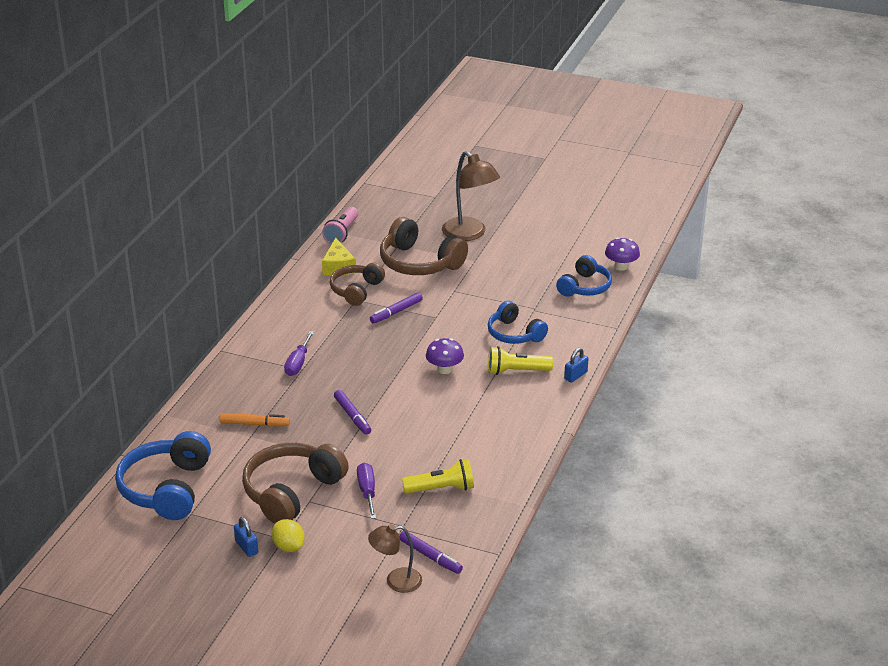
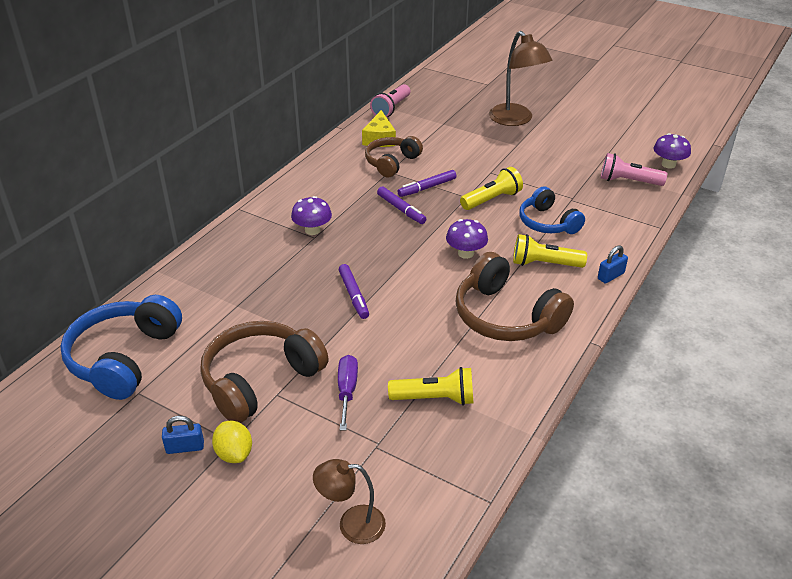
camera: 10 degrees right, 5 degrees up
orange marker [220,413,290,426] -> none
blue padlock [234,517,258,557] -> blue padlock turned 75 degrees counterclockwise [162,416,204,454]
purple screwdriver [284,331,314,376] -> purple mushroom [291,196,332,235]
brown headphones [380,217,468,275] -> brown headphones moved to [455,252,574,341]
purple marker [399,531,463,574] -> purple marker moved to [377,186,426,224]
blue headphones [556,255,612,297] -> pink flashlight [601,153,667,186]
none -> yellow flashlight [460,167,523,210]

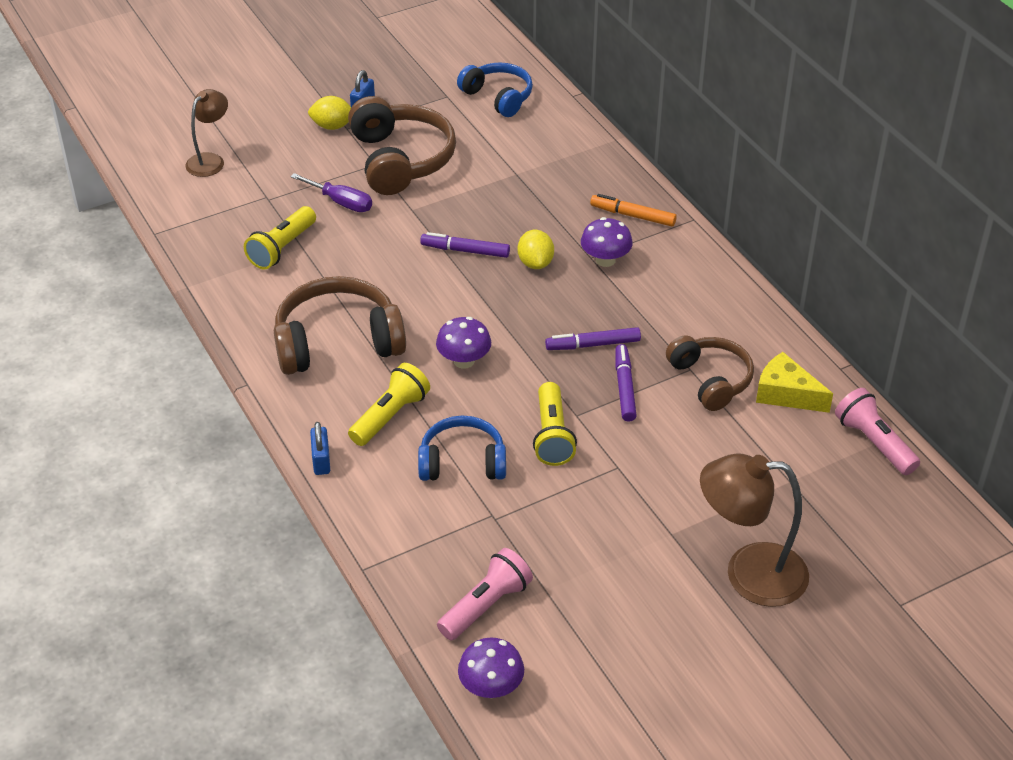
camera: 120 degrees right, 5 degrees up
blue headphones [60,295,182,400] -> blue headphones [457,63,533,117], size x0.65
none -> yellow lemon [518,230,554,269]
none -> orange marker [590,194,677,226]

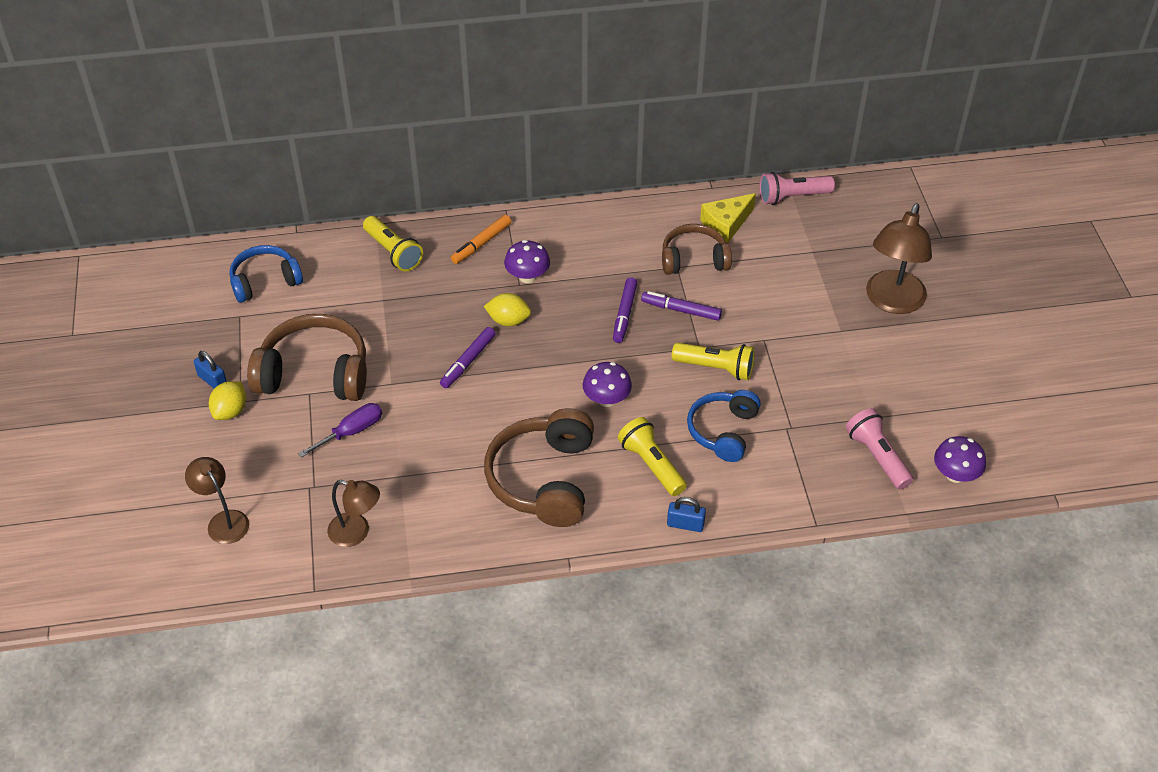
camera: 70 degrees left, 5 degrees up
yellow flashlight [244,206,316,270] -> yellow flashlight moved to [363,216,423,272]
none -> brown lamp [327,480,380,547]

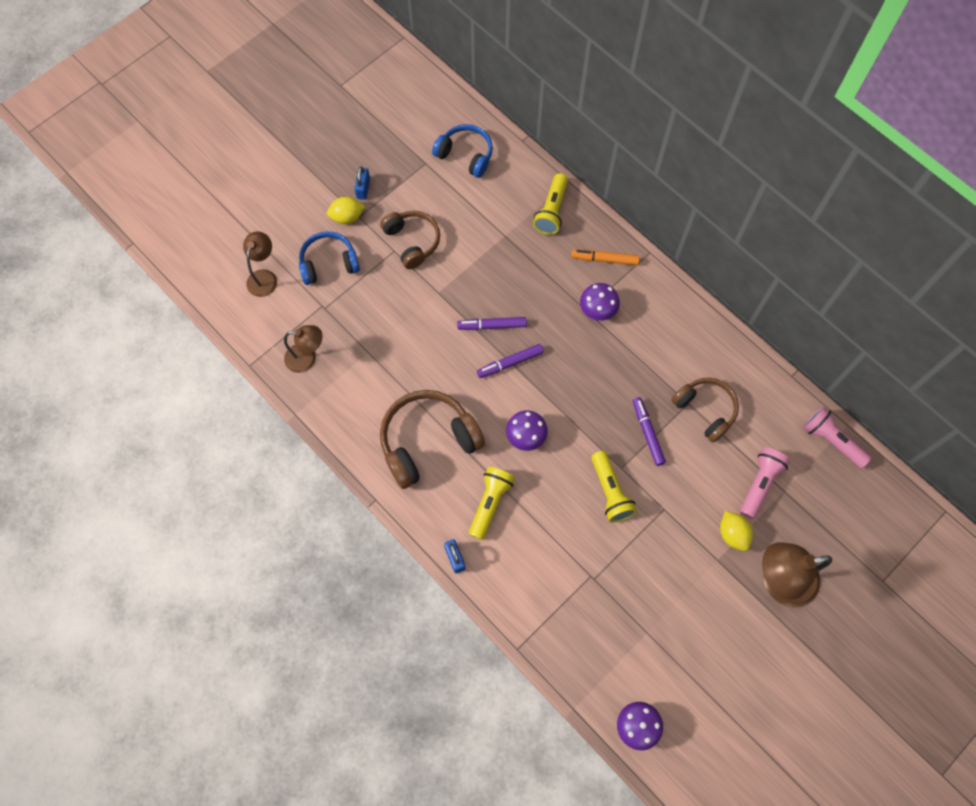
camera: 55 degrees right, 20 degrees up
brown headphones [247,314,367,401] -> brown headphones [380,211,440,269], size x0.65
purple screwdriver [298,403,382,458] -> none
brown lamp [327,480,380,547] -> brown lamp turned 75 degrees counterclockwise [284,325,322,373]
yellow lemon [484,293,531,326] -> yellow lemon moved to [720,511,753,551]
purple marker [613,278,637,343] -> purple marker moved to [477,344,544,378]
blue headphones [687,390,761,462] -> blue headphones moved to [299,231,360,285]
yellow cheese [700,193,756,243] -> none
pink flashlight [846,408,913,490] -> pink flashlight moved to [740,448,790,519]

